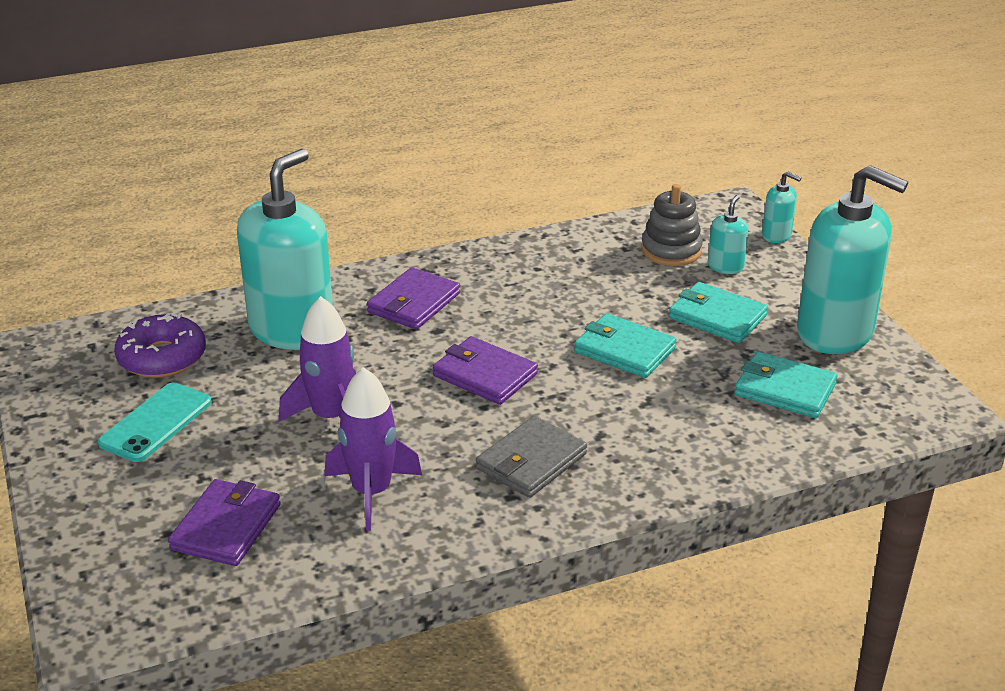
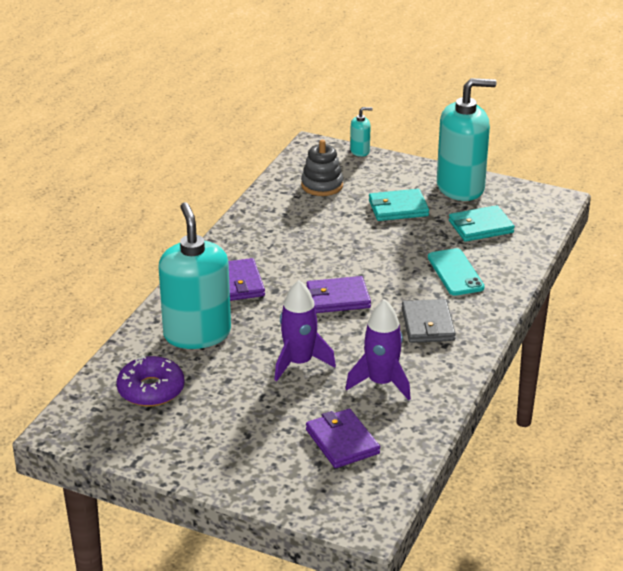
camera: 45 degrees left, 0 degrees up
turquoise phone [98,382,212,462] -> turquoise phone moved to [428,248,485,296]
turquoise wallet [574,313,677,378] -> none
turquoise soap dispenser [708,195,748,274] -> none

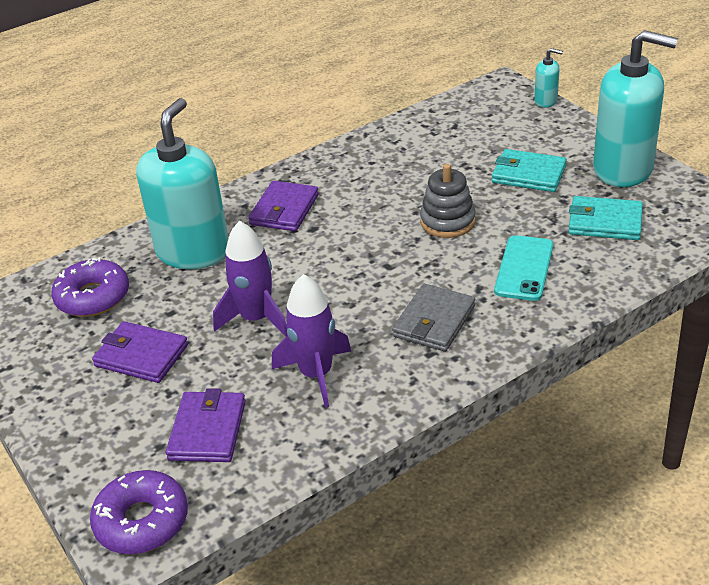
camera: 35 degrees right, 5 degrees up
grey stacking toy [301,140,343,196] -> grey stacking toy moved to [420,164,476,238]
purple wallet [306,276,371,313] -> purple wallet moved to [92,321,188,383]
none -> purple donut [90,470,188,554]

